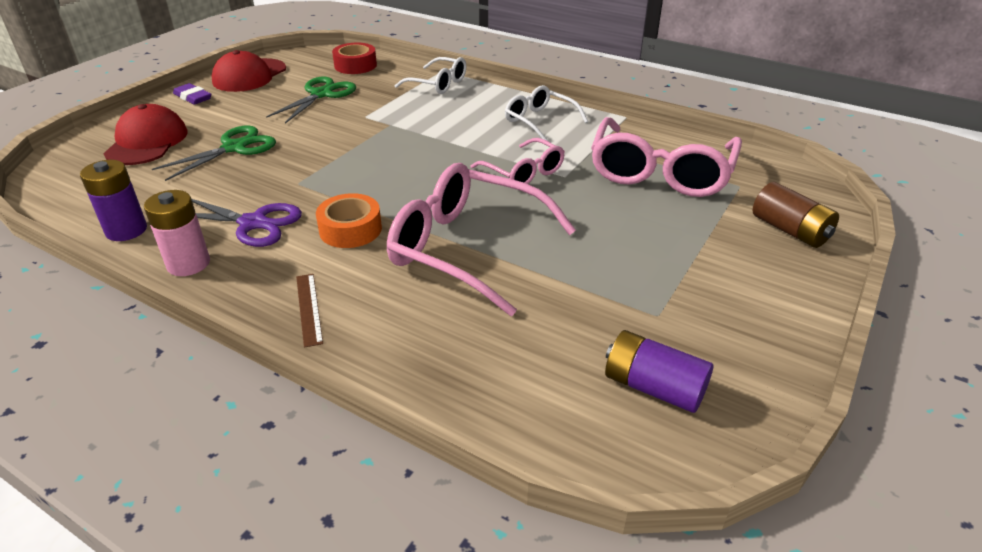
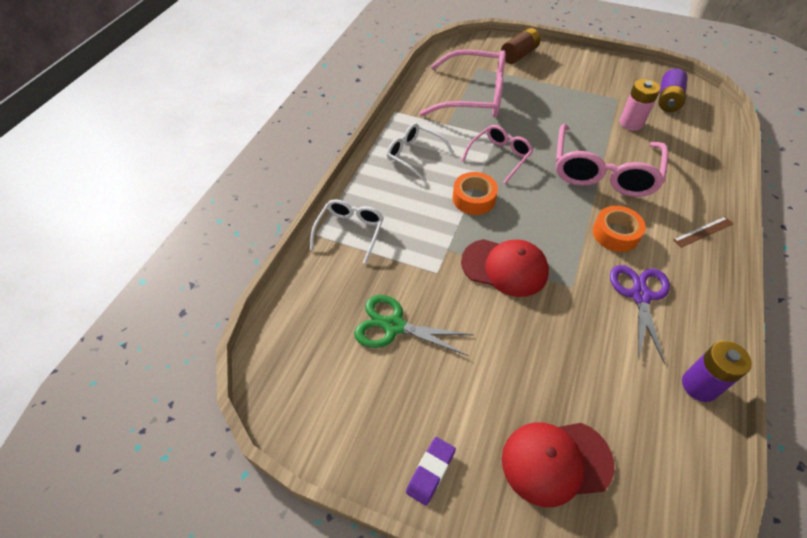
camera: 100 degrees left, 15 degrees up
pink battery [144,190,210,276] -> pink battery moved to [619,79,660,131]
green scissors [152,125,276,181] -> none
red cap [212,50,286,92] -> red cap moved to [461,239,549,297]
red tape [332,43,377,74] -> none
white glasses [505,85,588,141] -> white glasses turned 90 degrees clockwise [387,123,454,182]
none -> orange tape [453,172,498,215]

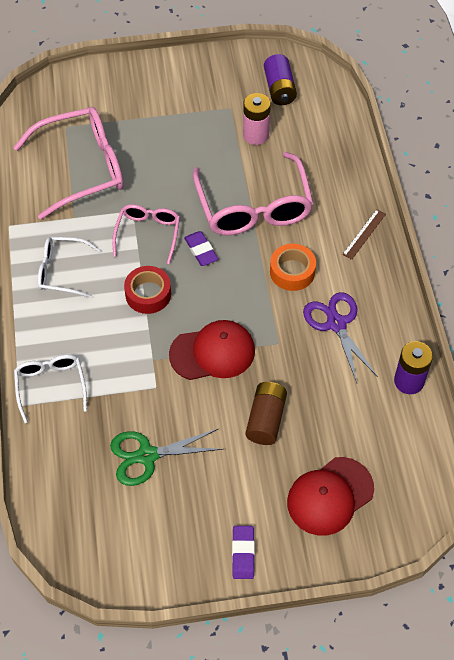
camera: 30 degrees left, 5 degrees up
orange tape [453,172,498,215] -> red tape [124,266,171,314]
brown battery [501,28,540,64] -> brown battery moved to [245,382,287,445]
none -> purple eraser [184,231,218,266]

